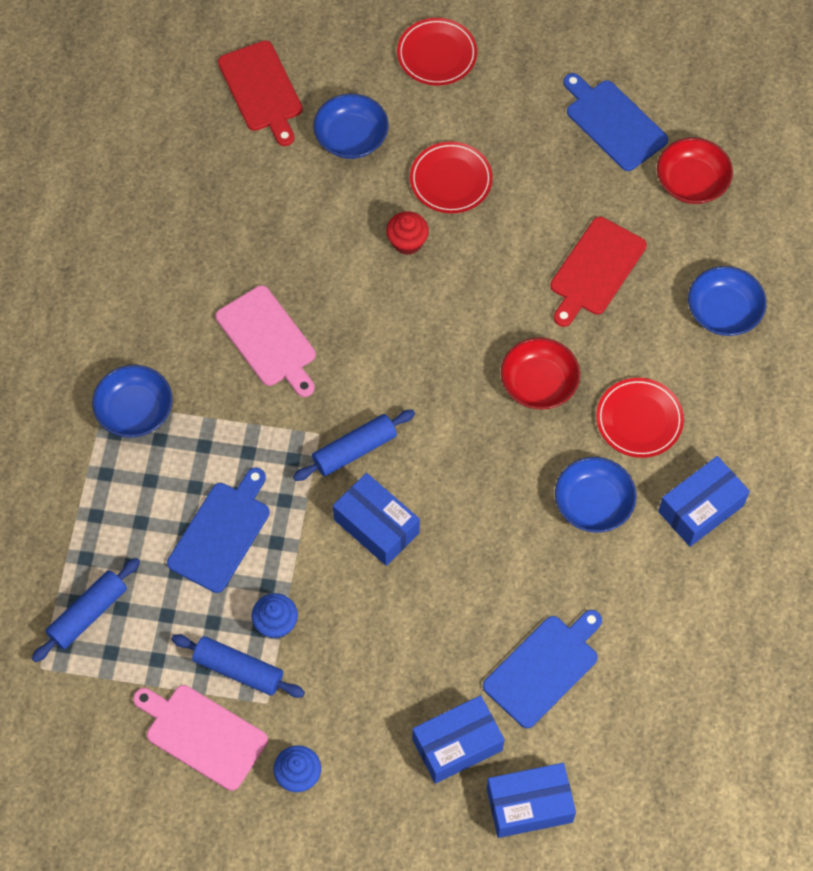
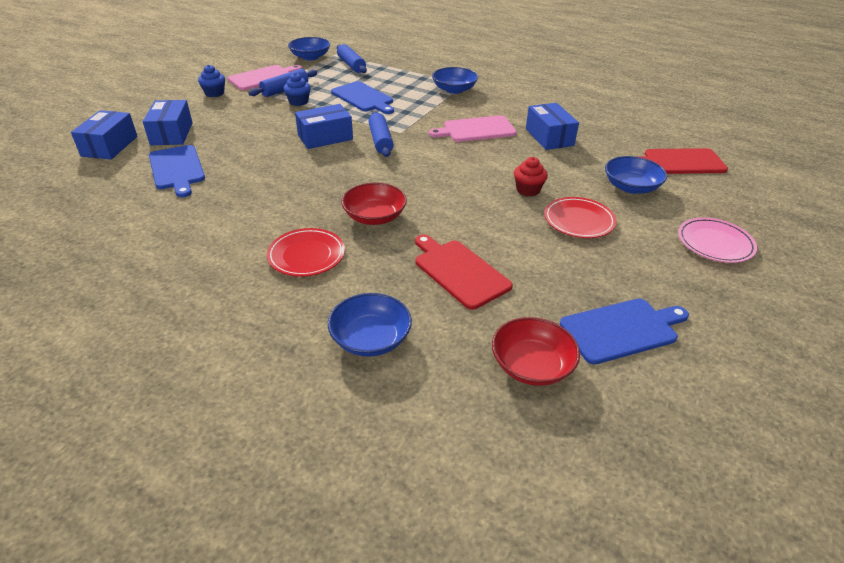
camera: 110 degrees right, 25 degrees down
red plate [397,18,477,85] -> pink plate [678,217,757,263]
blue bowl [555,457,637,533] -> blue bowl moved to [288,37,330,61]
blue box [658,456,750,547] -> blue box moved to [526,103,579,150]

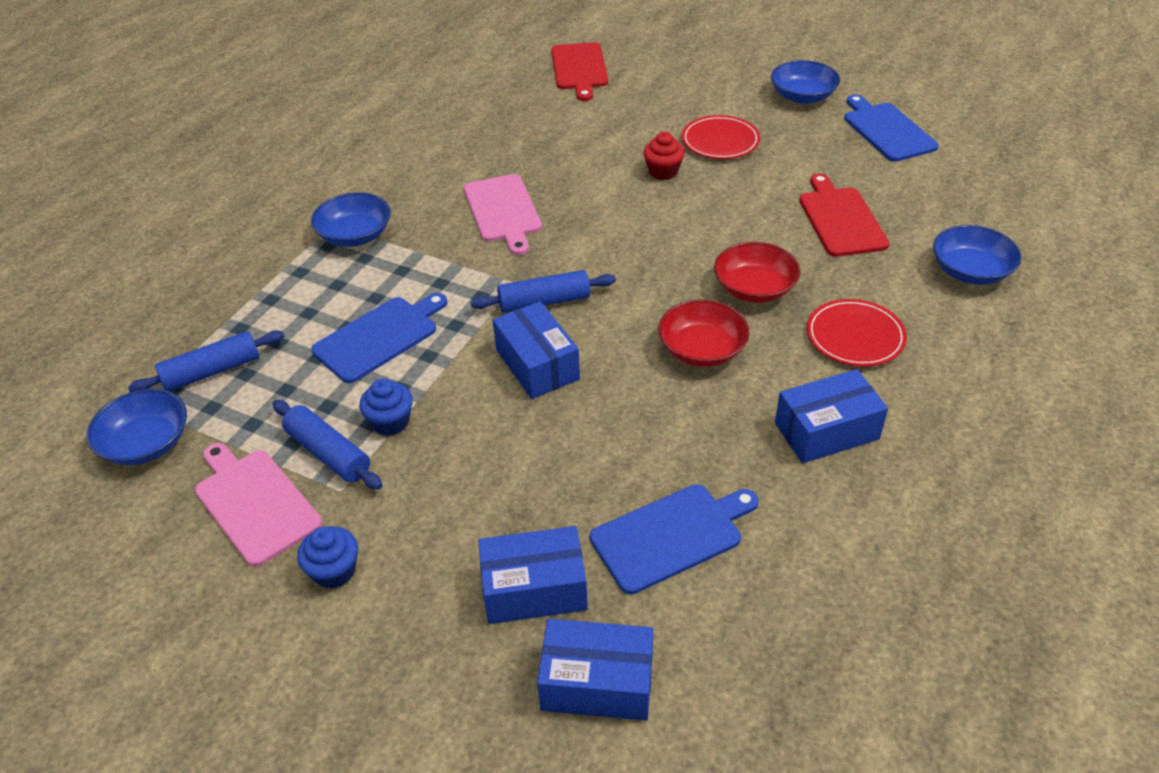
camera: 90 degrees left, 5 degrees up
red cutting board [415,234,513,310] -> red cutting board turned 120 degrees clockwise [799,174,890,257]
red bowl [492,317,580,386] -> red bowl moved to [658,300,750,367]
blue box [526,103,579,150] -> blue box moved to [775,369,888,463]
blue bowl [605,156,667,194] -> blue bowl moved to [771,60,840,104]
pink plate [678,217,757,263] -> none

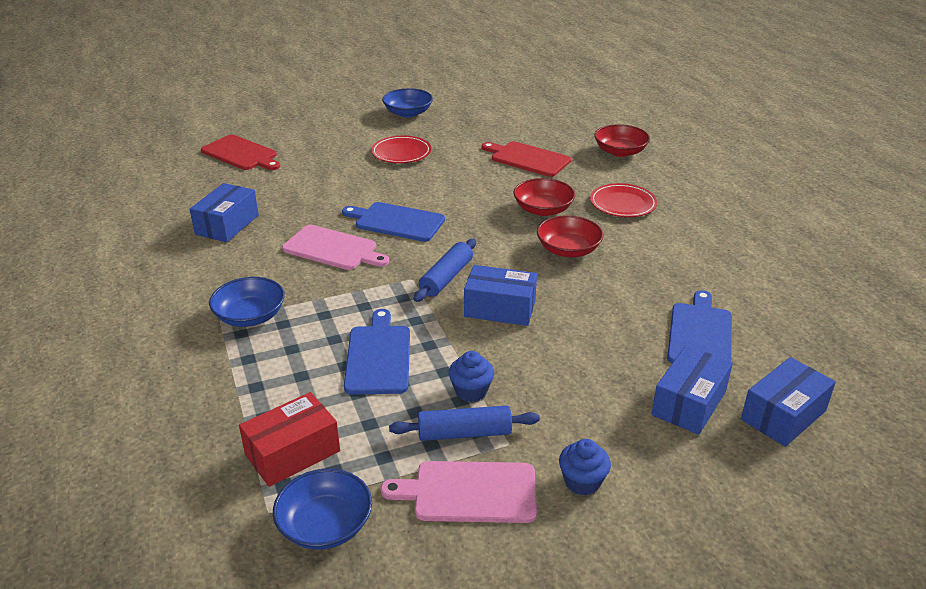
camera: 50 degrees left, 10 degrees down
blue rolling pin [128,330,284,392] -> red box [239,392,340,487]
red cupcake [643,132,685,180] -> none
blue box [775,369,888,463] -> blue box moved to [190,183,259,242]
blue cutting board [844,94,939,162] -> blue cutting board moved to [342,202,445,242]
blue bowl [933,225,1022,285] -> red bowl [594,124,650,157]

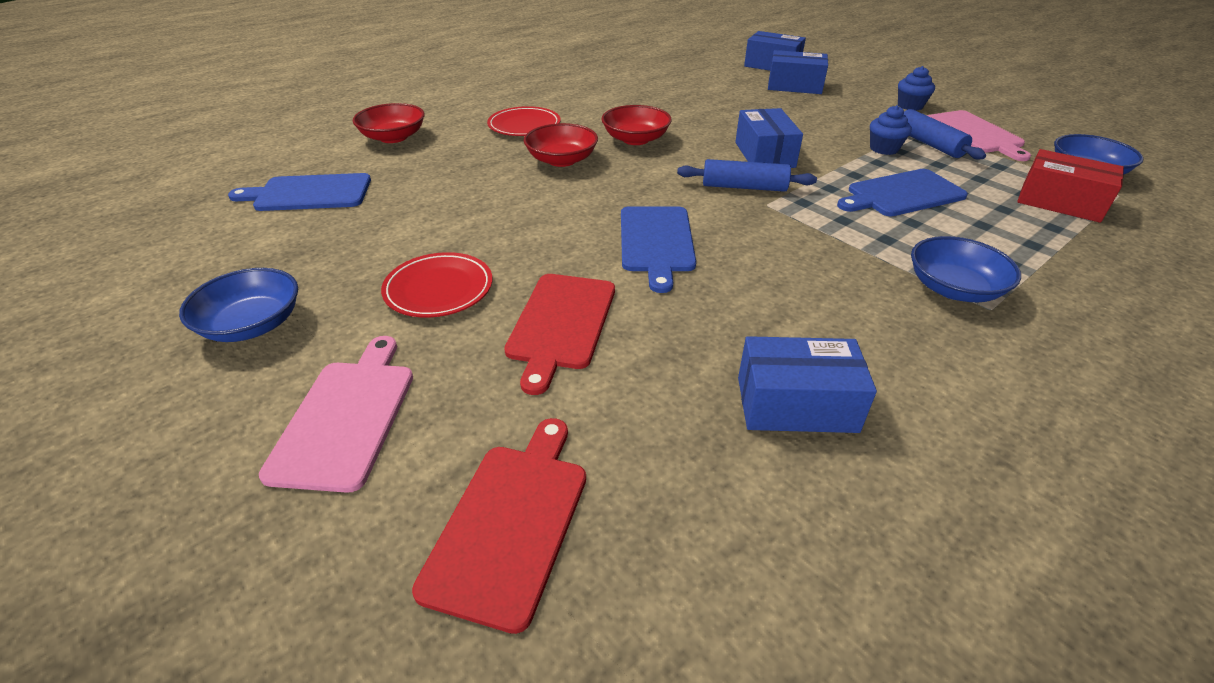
camera: 110 degrees left, 5 degrees up
pink cutting board [282,225,389,270] -> pink cutting board moved to [259,336,413,493]
red cutting board [482,141,571,177] -> red cutting board moved to [504,274,615,395]
blue cutting board [667,290,732,363] -> blue cutting board moved to [228,173,371,211]

